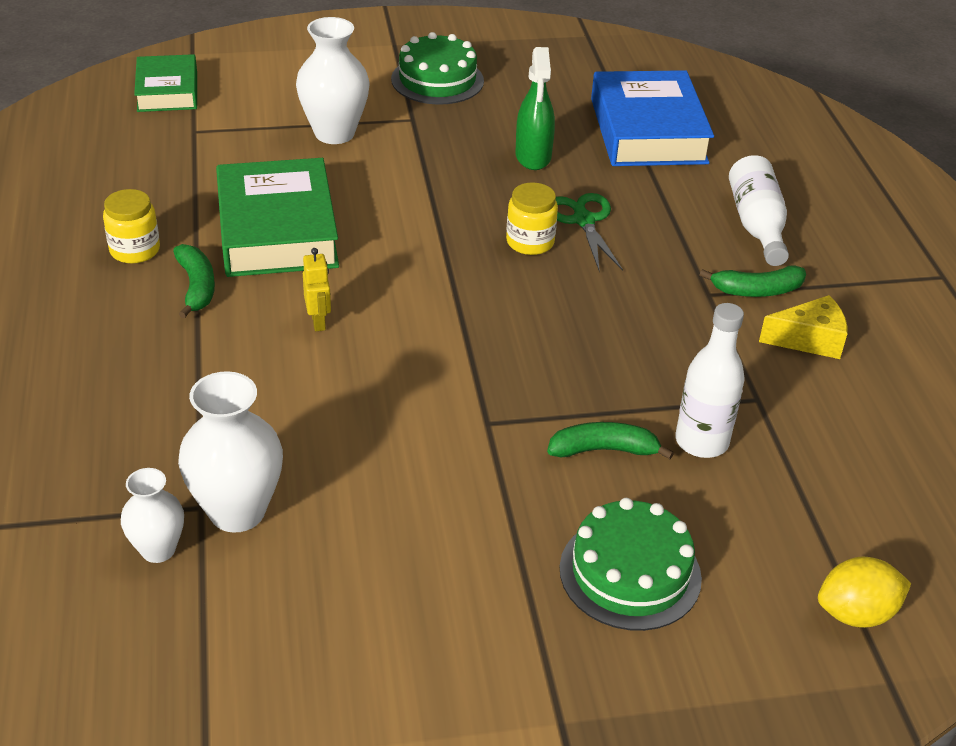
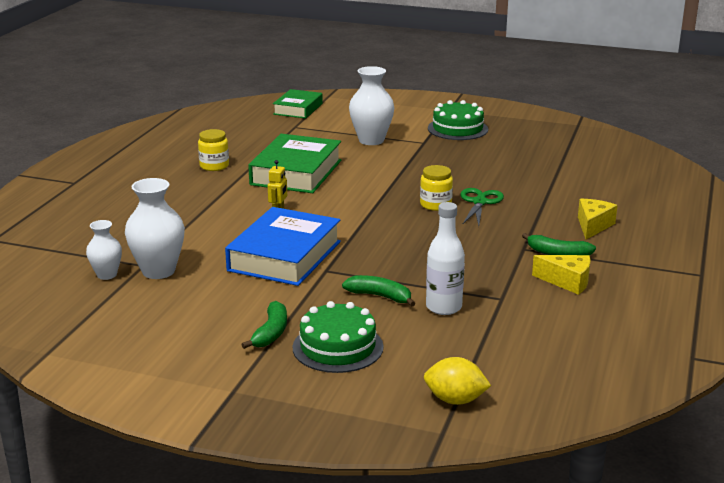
camera: 30 degrees right, 15 degrees down
green banana [173,244,215,319] -> green banana moved to [241,301,287,349]
green spray bottle [515,47,555,170] -> none
blue book [591,70,714,166] -> blue book moved to [225,207,341,286]
white bottle [729,155,789,266] -> yellow cheese [578,199,618,239]

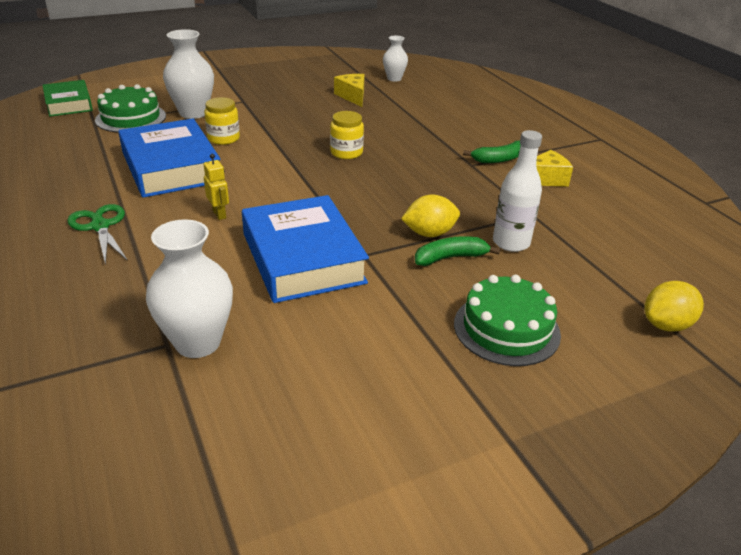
camera: 45 degrees left, 10 degrees up
white vase [86,220,122,280] -> white vase moved to [383,36,408,82]
yellow jar [198,129,229,171] -> yellow jar moved to [204,97,240,145]
green banana [241,301,287,349] -> none
green book [248,134,341,193] -> blue book [118,118,220,198]
green cake [428,100,488,140] -> green cake moved to [95,84,166,133]
green scissors [460,188,504,226] -> green scissors moved to [67,204,128,265]
yellow cheese [578,199,618,239] -> yellow cheese moved to [334,74,365,107]
none -> yellow lemon [401,195,460,237]

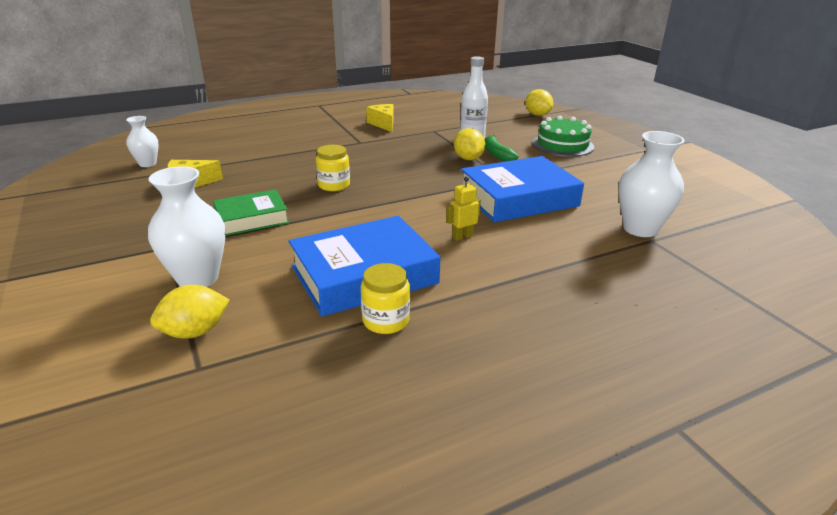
camera: 90 degrees left, 5 degrees down
green book [43,80,93,117] -> green book moved to [213,189,289,236]
green scissors [67,204,128,265] -> none
green cake [95,84,166,133] -> yellow lemon [150,285,230,339]
yellow jar [204,97,240,145] -> yellow jar moved to [361,263,410,334]
green banana [463,141,521,163] -> none

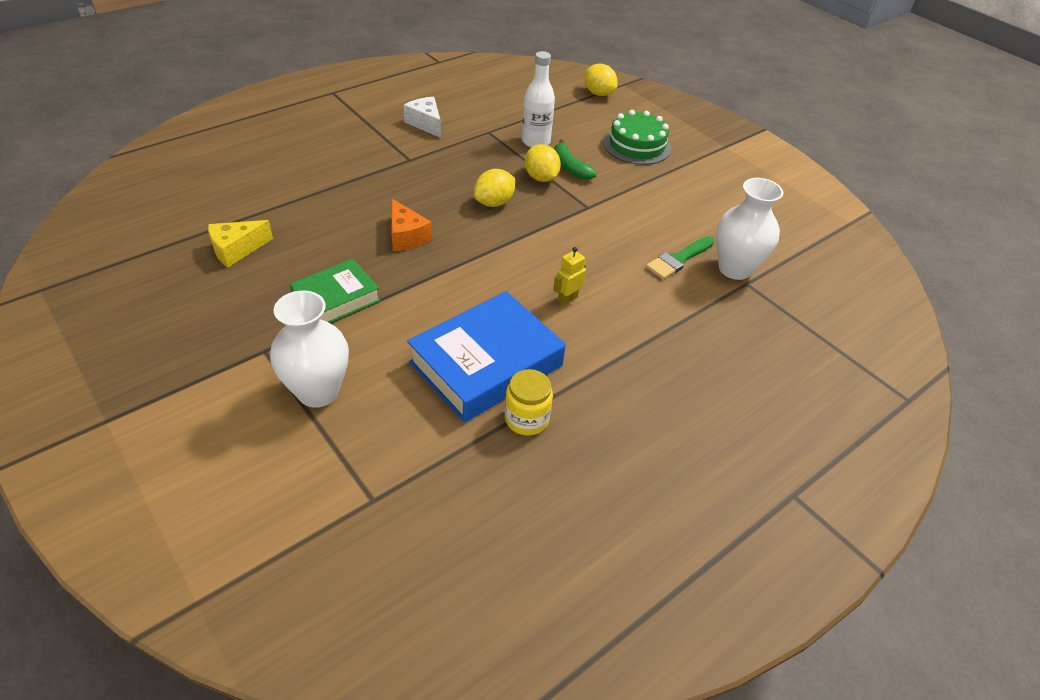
camera: 15 degrees left, 15 degrees up
white vase [126,116,159,167] -> none
yellow lemon [150,285,230,339] -> yellow lemon moved to [474,169,515,207]
yellow jar [316,145,350,191] -> orange cheese [391,199,432,251]
yellow cheese [366,104,394,132] -> white cheese [403,97,441,138]
blue book [461,156,584,223] -> none
none -> green brush [646,236,714,279]

